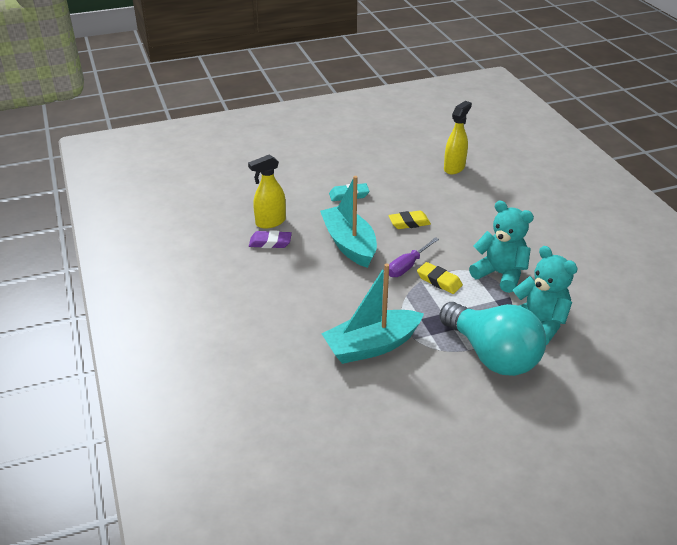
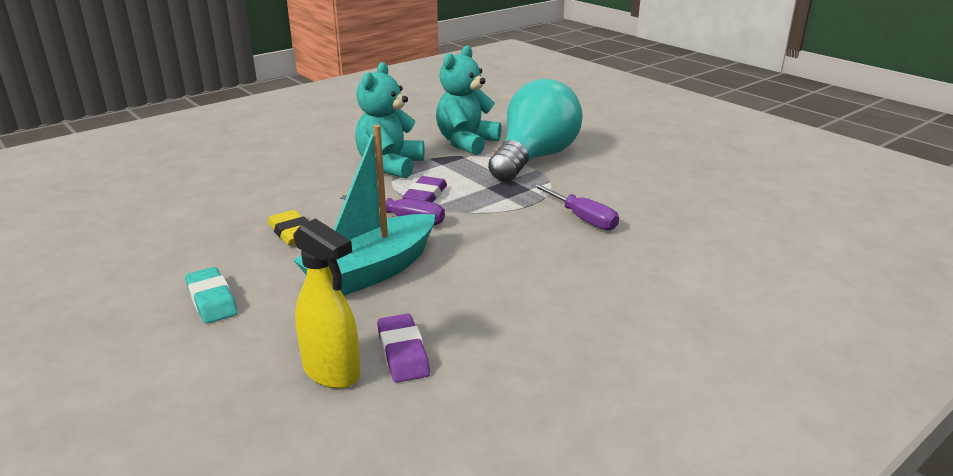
camera: 110 degrees left, 10 degrees down
turquoise boat [321,263,424,364] -> purple screwdriver [531,183,619,230]
yellow eraser [417,262,463,294] -> purple eraser [402,176,447,203]
yellow spray bottle [444,101,472,174] -> none

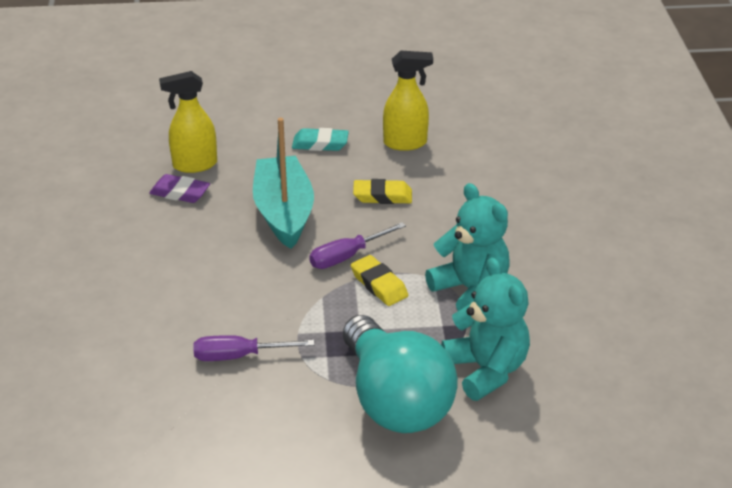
camera: 125 degrees right, 10 degrees up
purple eraser [402,176,447,203] -> yellow eraser [351,255,408,306]
none -> yellow spray bottle [383,51,433,151]

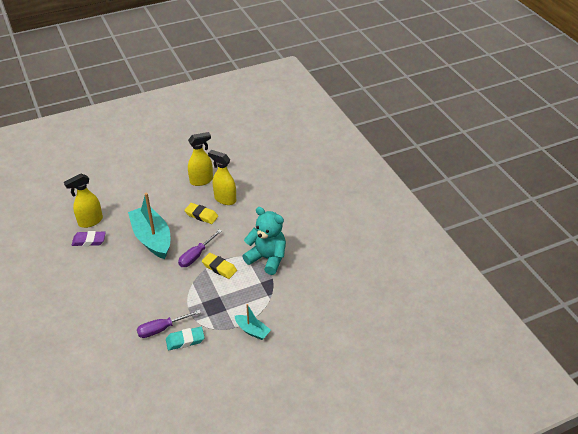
camera: 20 degrees left, 5 degrees up
turquoise eraser [292,128,349,151] -> turquoise eraser moved to [166,327,205,350]
turquoise light bulb [343,315,458,433] -> turquoise boat [235,304,271,340]
yellow eraser [353,179,412,204] -> yellow eraser turned 45 degrees clockwise [184,203,218,224]
turquoise teddy bear [441,257,530,401] -> none
none -> yellow spray bottle [208,150,236,205]

